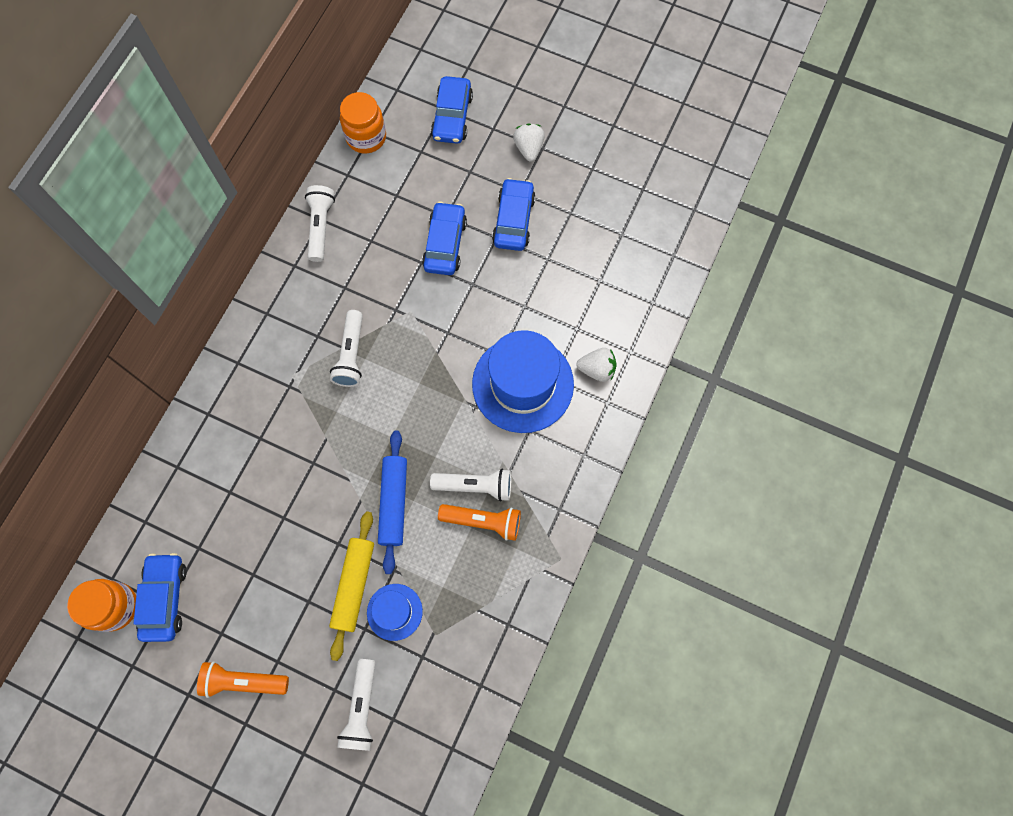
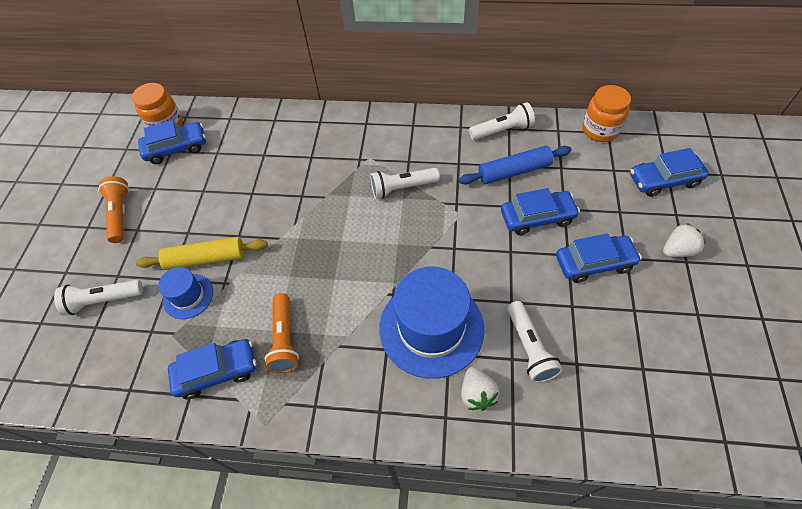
camera: 75 degrees right, 15 degrees down
blue rolling pin [378,430,407,574] -> blue rolling pin moved to [459,146,572,185]
white flashlight [430,469,511,501] -> white flashlight moved to [507,301,563,383]
none -> blue car [168,339,256,399]

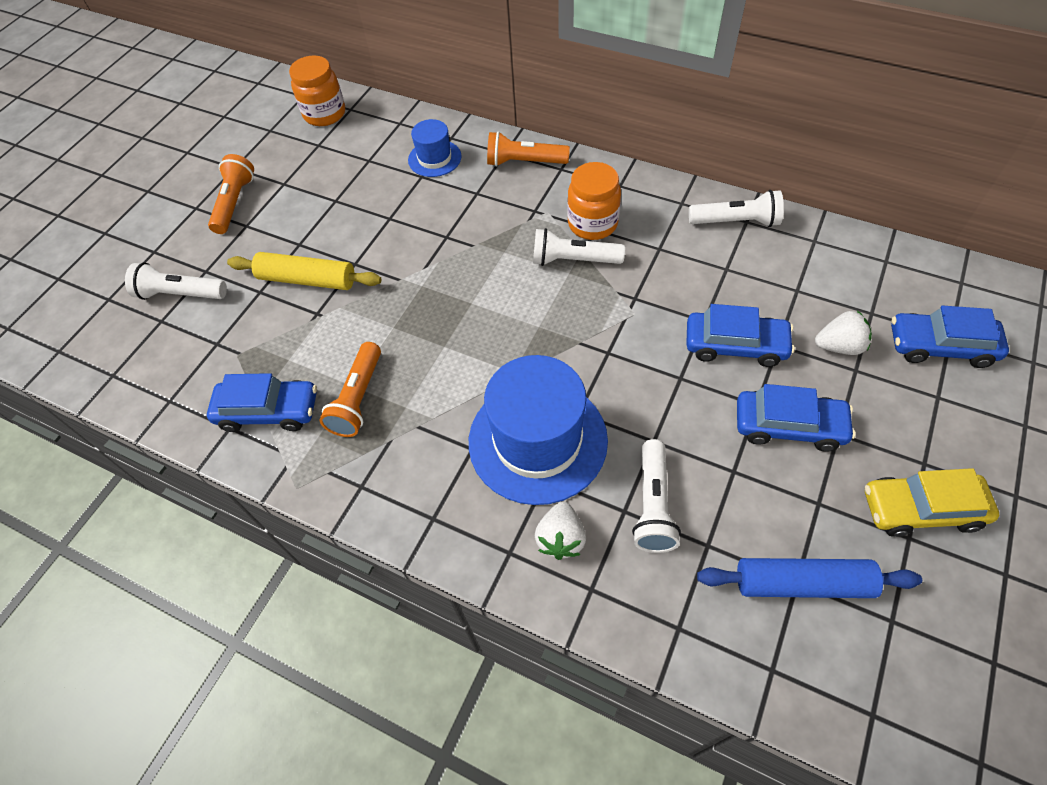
camera: 20 degrees right, 0 degrees up
blue car [138,120,206,164] -> none
blue hat [158,267,213,319] -> blue hat moved to [408,119,461,177]
blue rolling pin [459,146,572,185] -> blue rolling pin moved to [697,558,922,598]
orange jar [582,85,631,142] -> orange jar moved to [567,162,621,240]
white strawberry [663,223,706,257] -> white strawberry moved to [815,310,872,355]
none -> orange flashlight [487,131,570,167]
none -> yellow car [865,468,999,537]

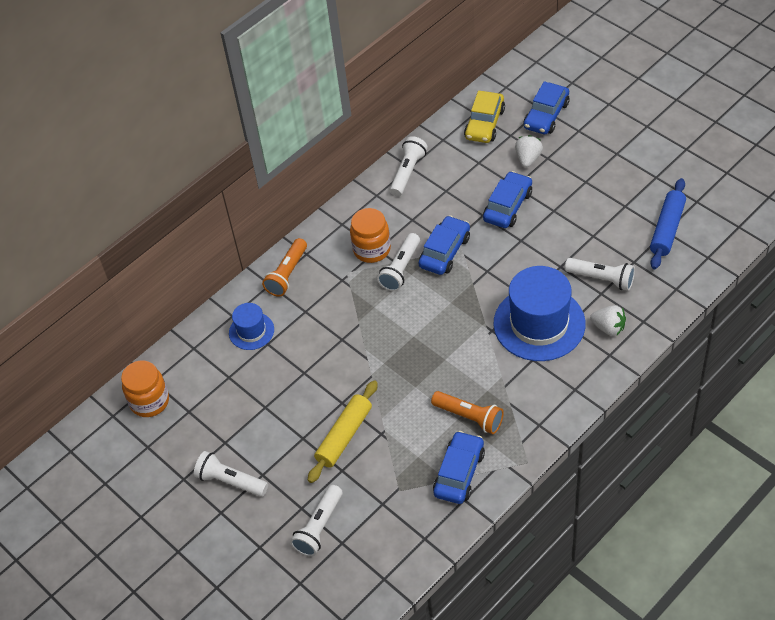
camera: 70 degrees left, 5 degrees down
orange flashlight [208,154,254,234] -> white flashlight [194,451,268,497]
blue car [737,384,856,452] -> blue car moved to [419,216,470,275]
yellow car [865,468,999,537] -> yellow car moved to [464,91,505,143]

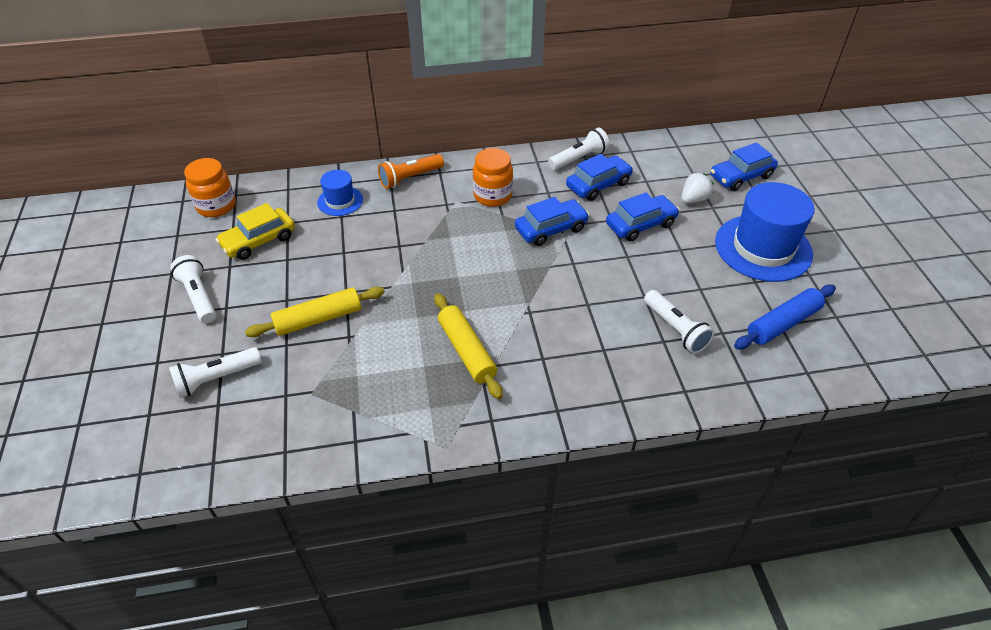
camera: 30 degrees right, 5 degrees down
white flashlight [377,233,420,291] -> none
orange flashlight [431,391,504,434] -> none
blue car [433,431,485,504] -> blue car moved to [566,154,633,201]
yellow car [464,91,505,143] -> yellow car moved to [216,203,295,260]
blue hat [493,266,586,361] -> blue hat moved to [715,182,814,282]
white strawberry [590,305,626,336] -> none
none -> yellow rolling pin [434,293,503,399]

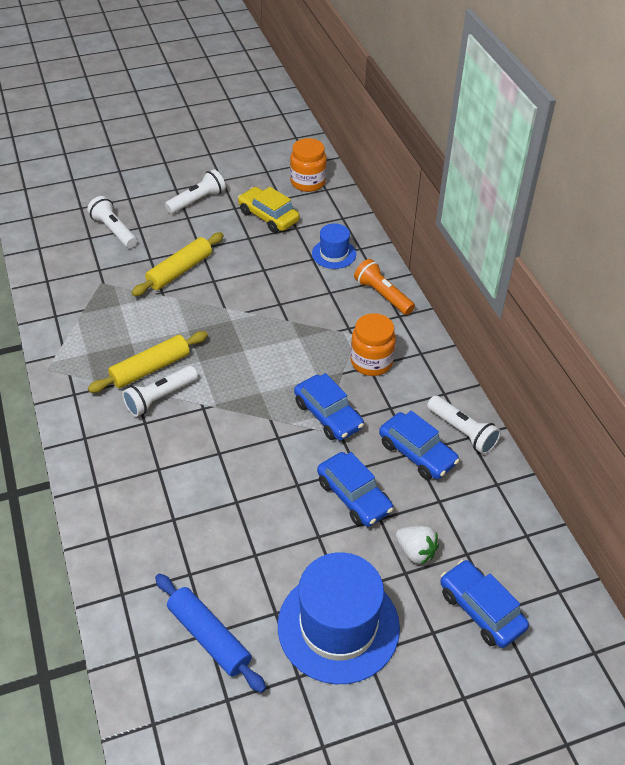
camera: 80 degrees right, 0 degrees up
yellow rolling pin [245,287,385,337] -> yellow rolling pin turned 75 degrees clockwise [132,232,224,296]
white flashlight [644,290,714,354] -> white flashlight moved to [122,366,198,417]

